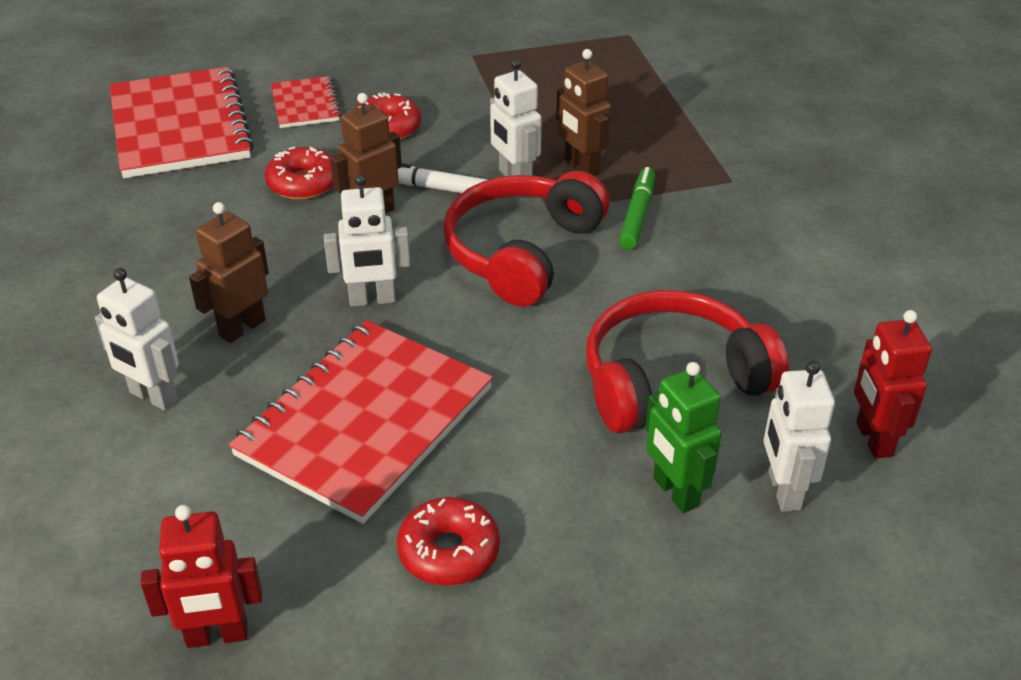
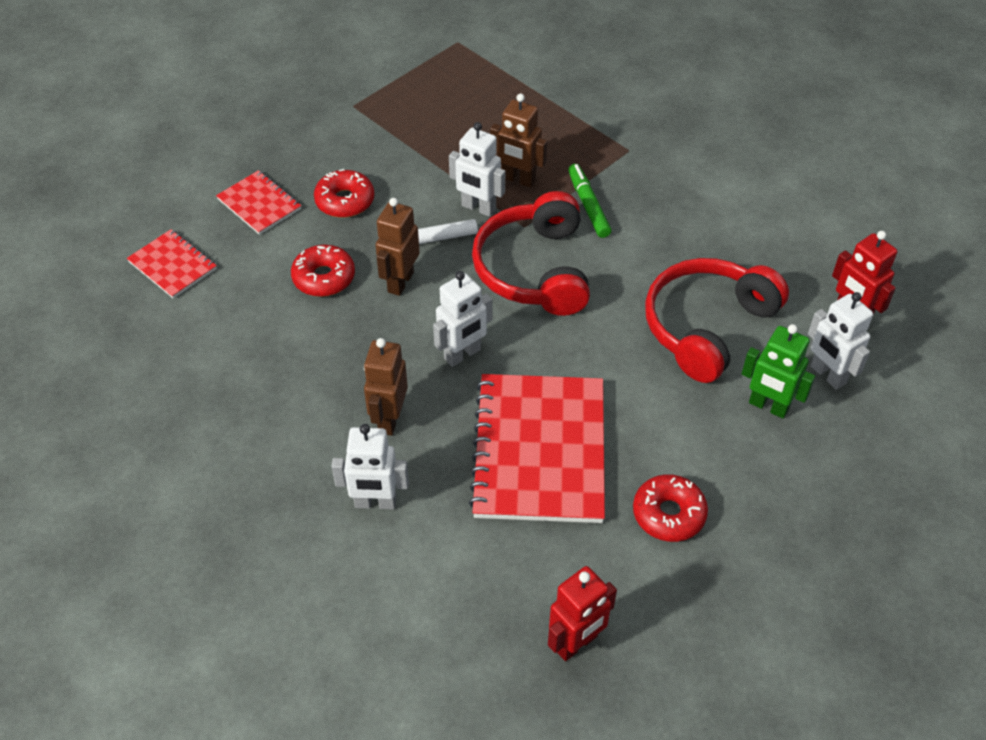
camera: 30 degrees left, 10 degrees up
red notebook [110,67,254,178] -> red notebook [127,229,217,299], size x0.50

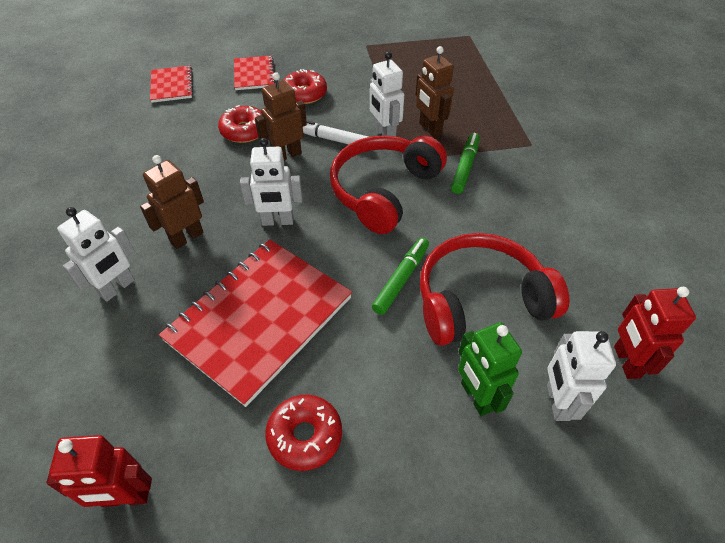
camera: 35 degrees right, 0 degrees up
white robot [332,424,409,510] -> white robot turned 90 degrees counterclockwise [57,207,135,302]
none -> green marker [372,238,429,315]

